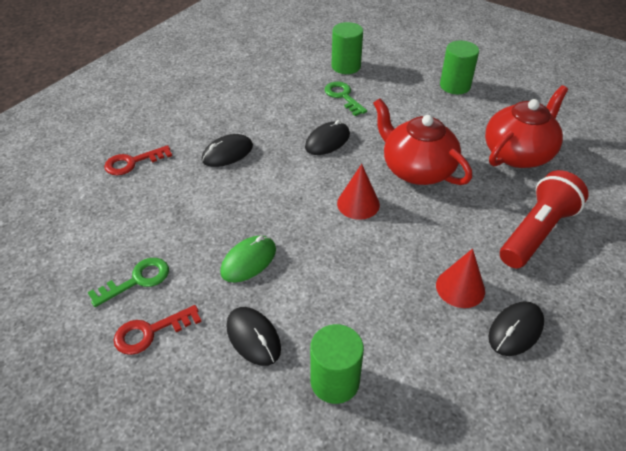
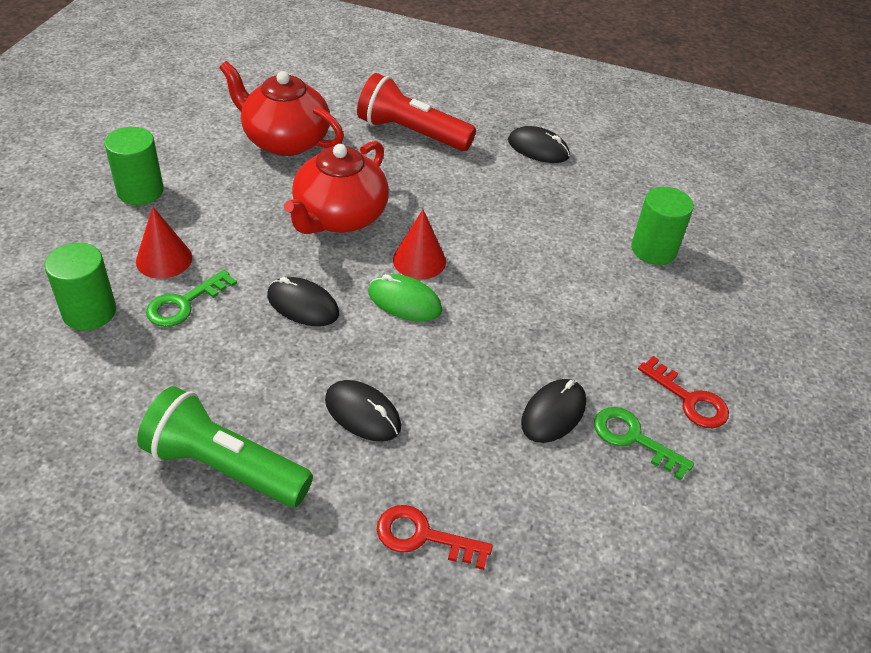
camera: 110 degrees left, 0 degrees up
red key [104,145,172,175] -> red key turned 150 degrees clockwise [377,505,493,570]
green mouse [220,236,276,283] -> green mouse moved to [368,274,442,322]
black mouse [227,307,281,366] -> black mouse moved to [521,379,586,443]
red cone [436,248,485,308] -> red cone moved to [136,207,192,279]
none -> green flashlight [137,386,313,507]

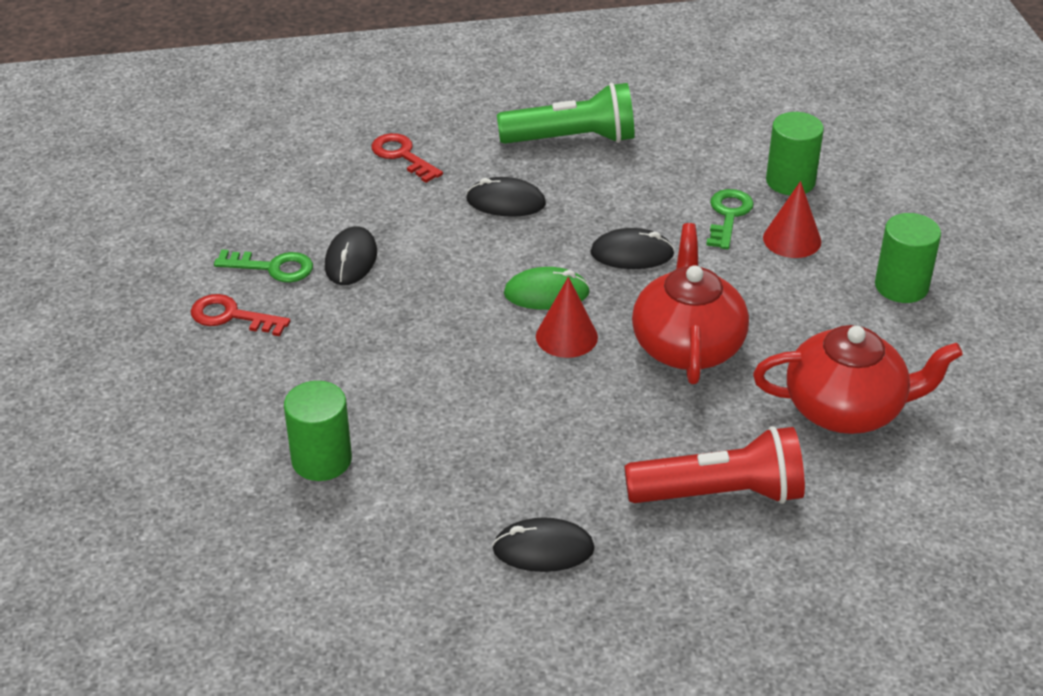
camera: 155 degrees right, 5 degrees down
red key [377,505,493,570] -> red key turned 120 degrees counterclockwise [371,133,443,183]

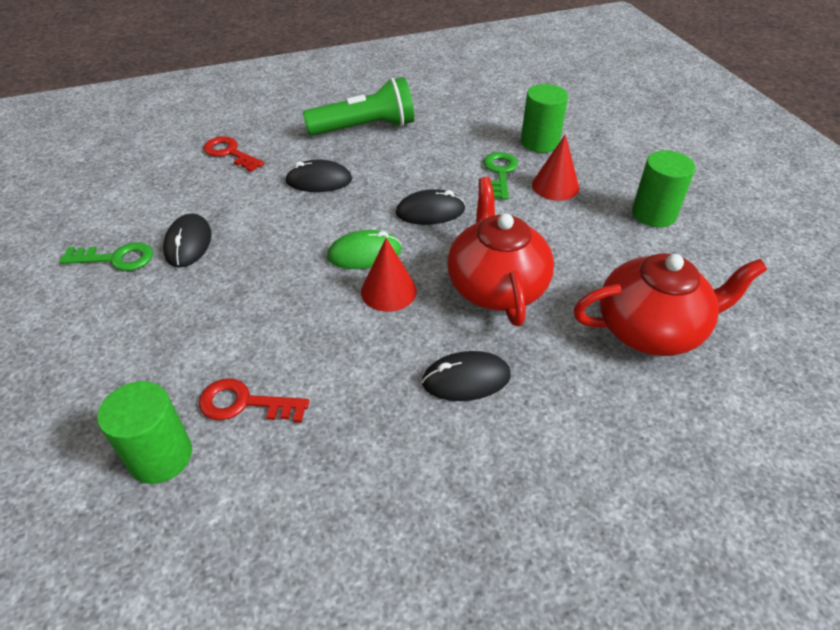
camera: 10 degrees left, 5 degrees up
red key [190,294,290,336] -> red key moved to [199,378,309,423]
black mouse [492,517,595,572] -> black mouse moved to [422,351,511,401]
red flashlight [624,426,805,504] -> none

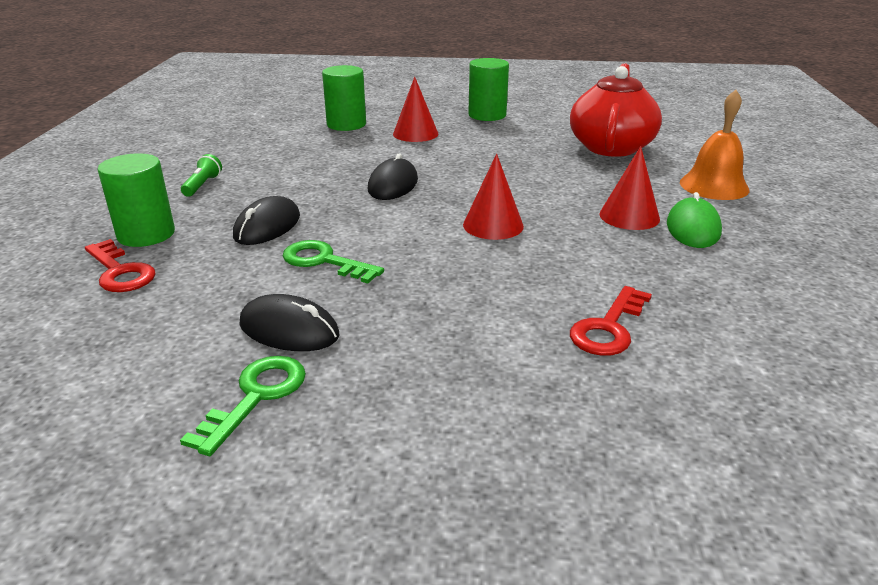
camera: 65 degrees left, 15 degrees down
green cylinder [97,381,192,484] -> green cylinder moved to [98,153,175,247]
red key [203,136,264,172] -> red key turned 105 degrees counterclockwise [85,239,156,292]
green flashlight [303,77,414,136] -> green flashlight [181,154,222,197], size x0.42
green mouse [327,230,402,269] -> green mouse moved to [667,192,722,248]
black mouse [422,351,511,401] -> red cone [599,146,660,230]
red teapot [447,177,554,326] -> none
green key [484,152,518,199] -> green key moved to [283,240,384,283]
none -> orange bell [680,90,749,200]

